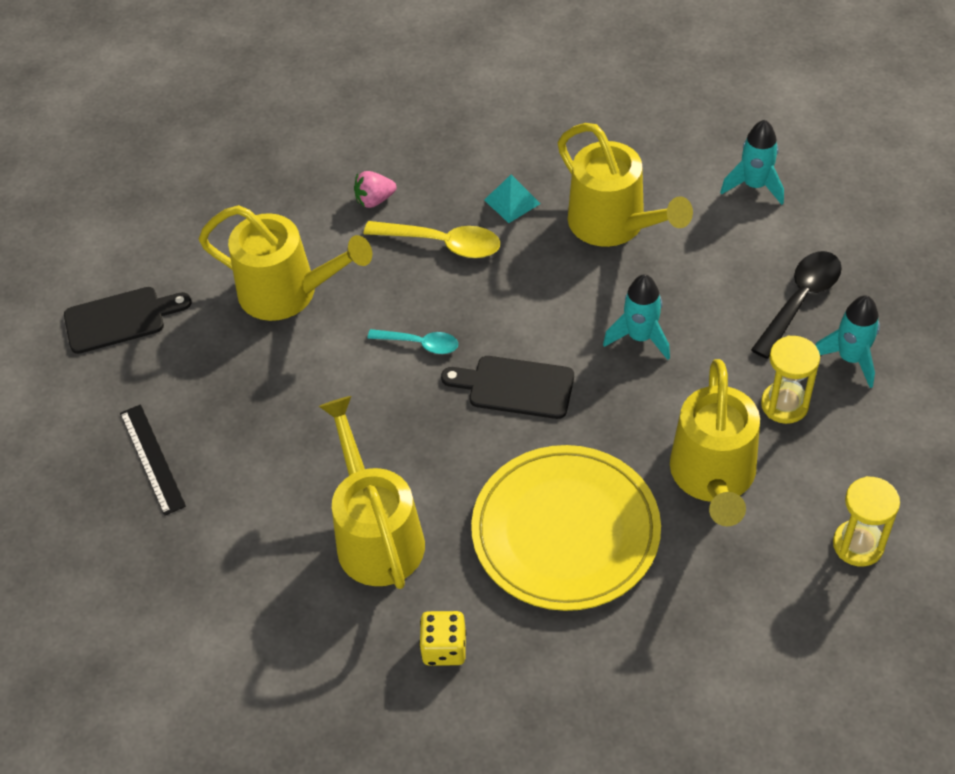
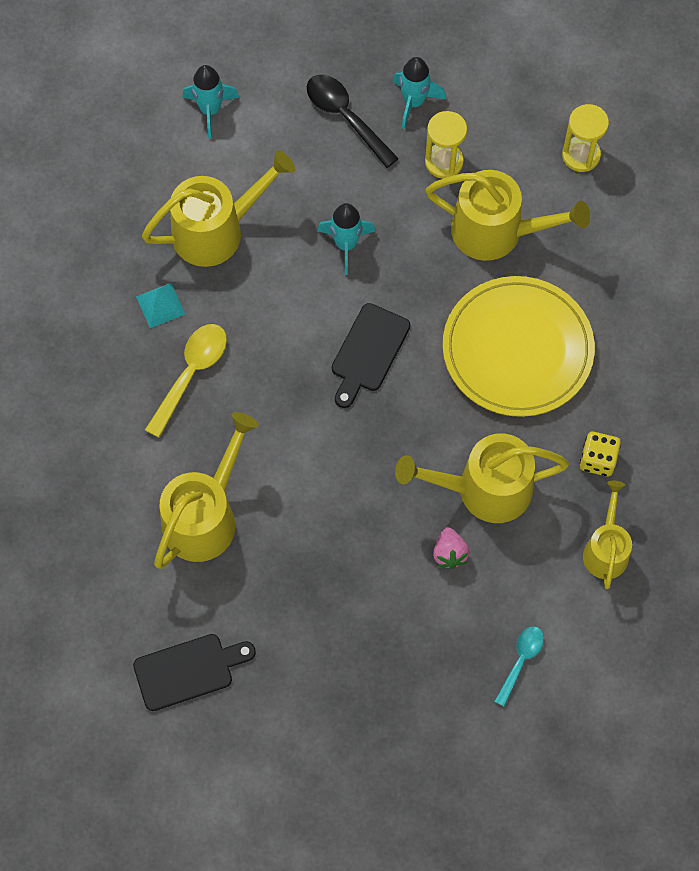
camera: 80 degrees left, 15 degrees up
black cutting board [64,287,191,354] -> black cutting board turned 75 degrees clockwise [133,634,256,711]
black ruler [120,404,186,516] -> none
pink strawberry [354,171,397,208] -> pink strawberry moved to [433,527,470,569]
turquoise spoon [367,329,458,354] -> turquoise spoon moved to [494,626,544,707]
none -> yellow watering can [583,481,632,589]

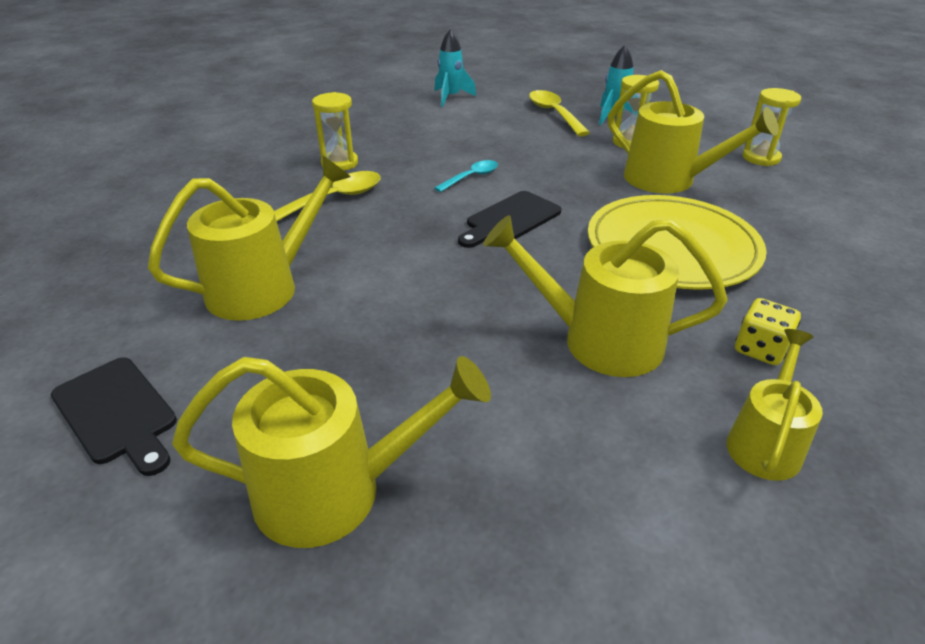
camera: 20 degrees right, 30 degrees down
black cutting board [133,634,256,711] -> black cutting board turned 45 degrees clockwise [51,357,177,476]
turquoise pyramid [136,283,185,328] -> yellow hourglass [312,92,358,171]
yellow watering can [142,150,295,267] -> yellow watering can moved to [172,356,491,548]
black spoon [307,75,399,168] -> yellow spoon [529,90,590,136]
turquoise rocket [317,203,376,275] -> none
pink strawberry [433,527,470,569] -> none
turquoise spoon [494,626,544,707] -> turquoise spoon moved to [435,160,498,192]

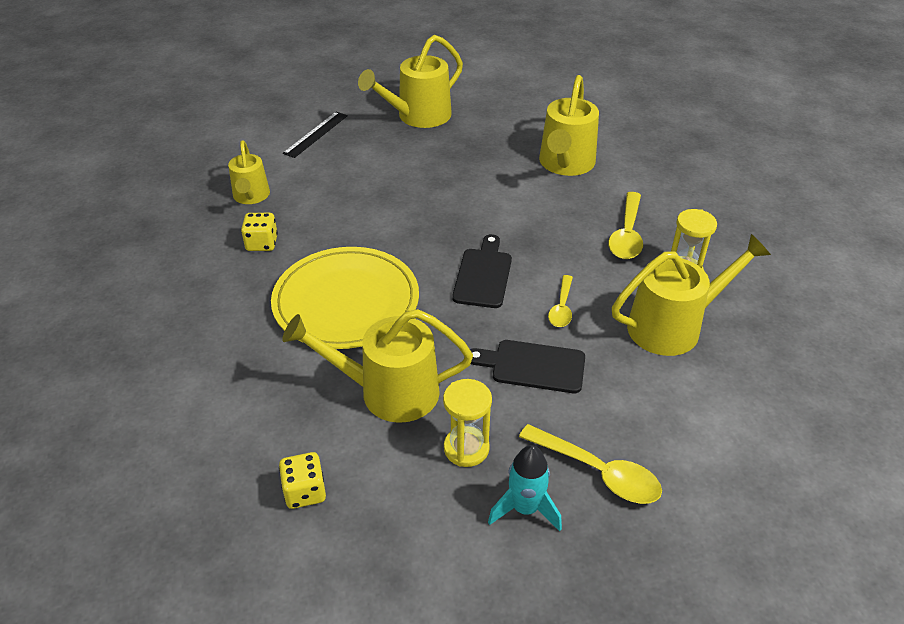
camera: 145 degrees right, 5 degrees up
black cutting board [51,357,177,476] -> black cutting board moved to [470,340,585,393]
turquoise rocket [435,29,476,107] -> none
turquoise spoon [435,160,498,192] -> yellow spoon [548,275,573,327]
yellow watering can [483,215,728,377] -> yellow watering can moved to [612,234,771,356]
yellow hourglass [743,88,801,166] -> yellow dice [279,452,326,509]
none -> black ruler [283,112,348,158]

